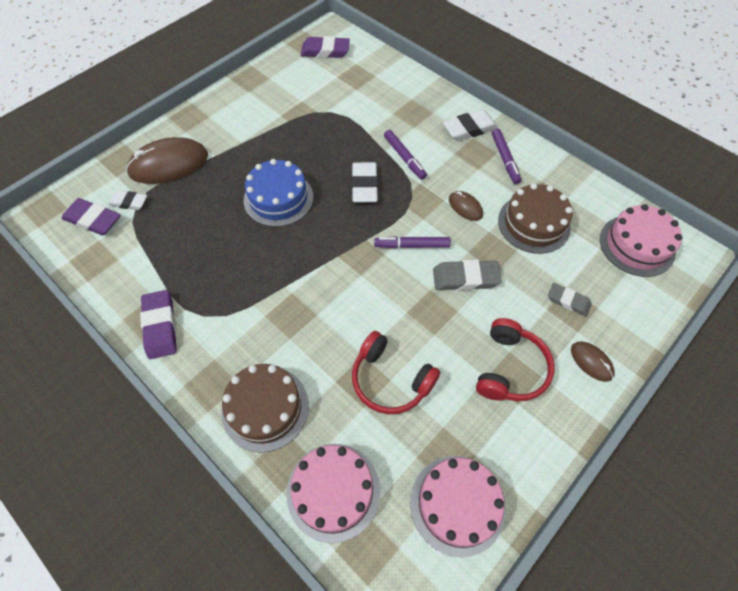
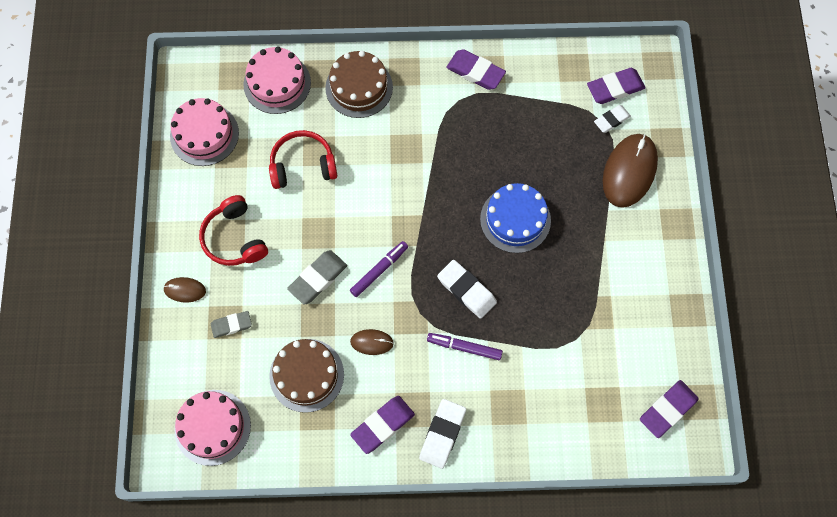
camera: 135 degrees right, 10 degrees up
purple marker [492,129,521,184] -> purple eraser [350,396,415,454]

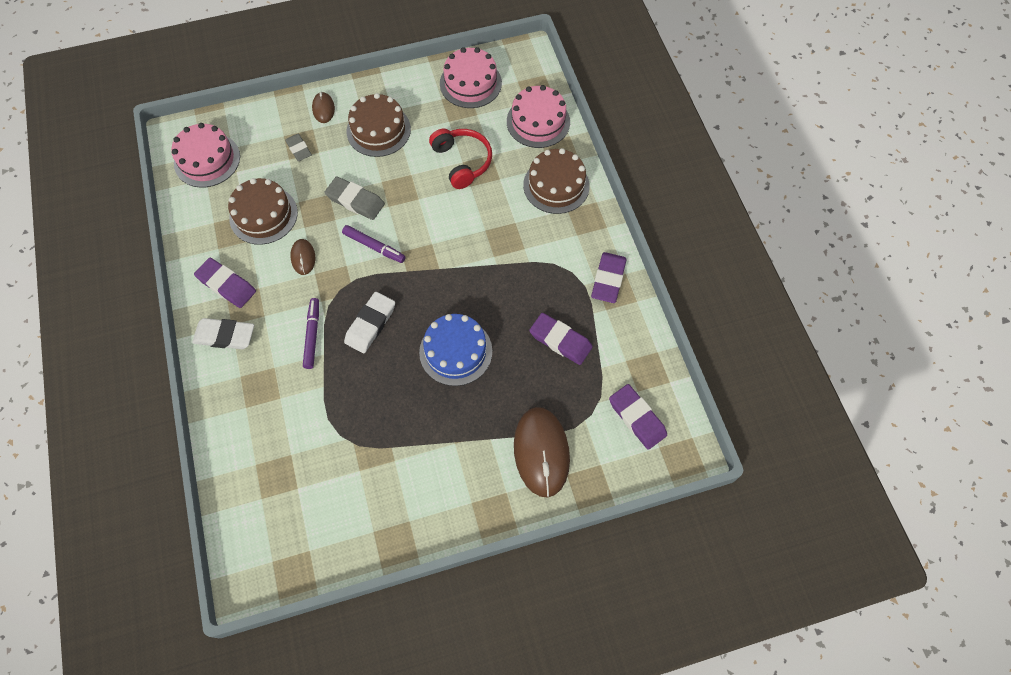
camera: 75 degrees right, 5 degrees down
red headphones [199,195,268,266] -> brown cake [347,93,411,157]
white eraser [594,105,631,133] -> none
brown mouse [603,134,658,208] -> brown mouse turned 75 degrees clockwise [514,407,570,497]
purple eraser [640,380,699,438] -> purple eraser moved to [529,313,593,365]

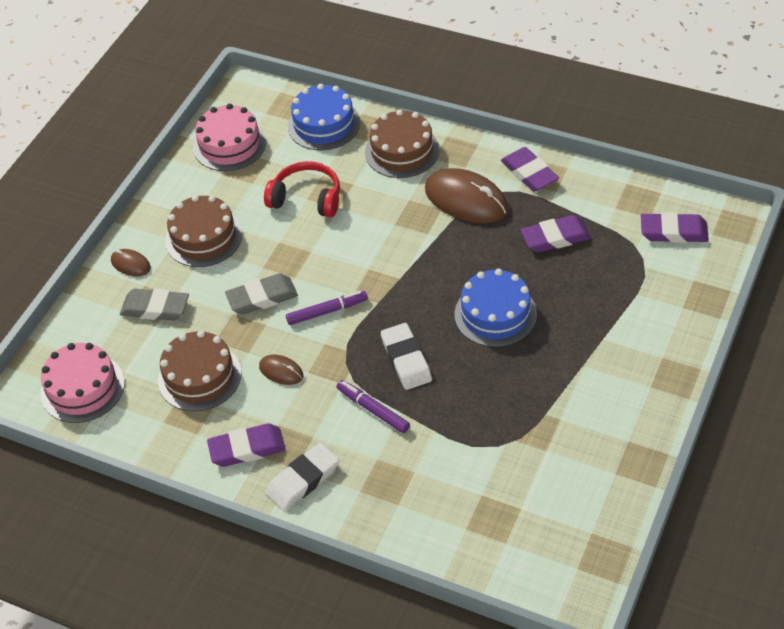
camera: 45 degrees left, 15 degrees down
grey eraser [285,134,312,161] -> grey eraser [120,289,189,321], size x1.53
pink cake [507,85,570,148] -> blue cake [288,84,360,150]
brown mouse [514,407,570,497] -> brown mouse moved to [425,168,508,223]

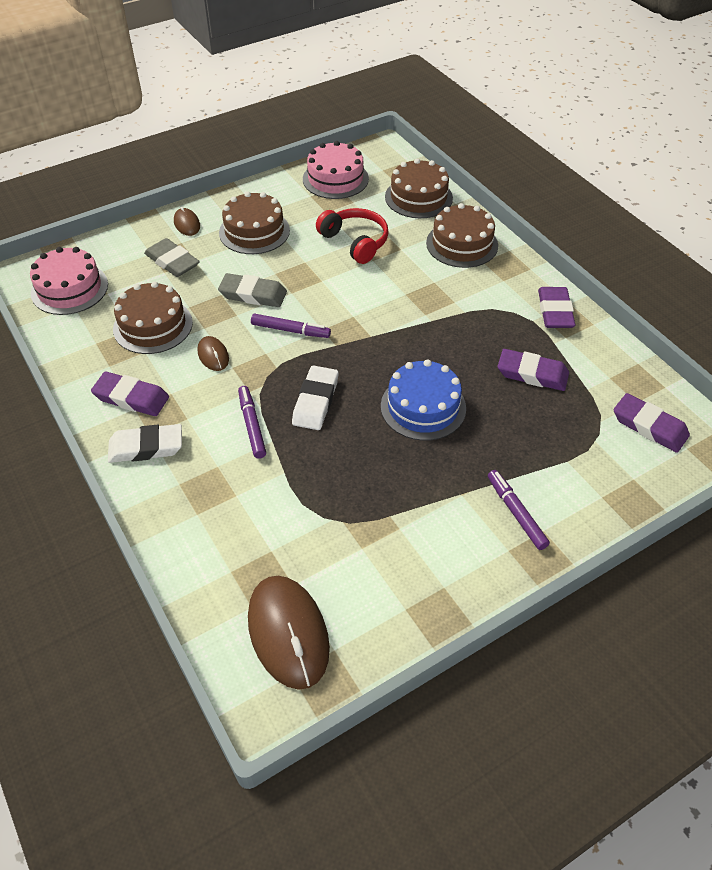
camera: 30 degrees right, 0 degrees up
blue cake [288,84,360,150] -> brown cake [385,158,453,218]
brown mouse [425,168,508,223] -> brown mouse moved to [248,576,330,690]
none -> purple marker [488,470,550,550]

